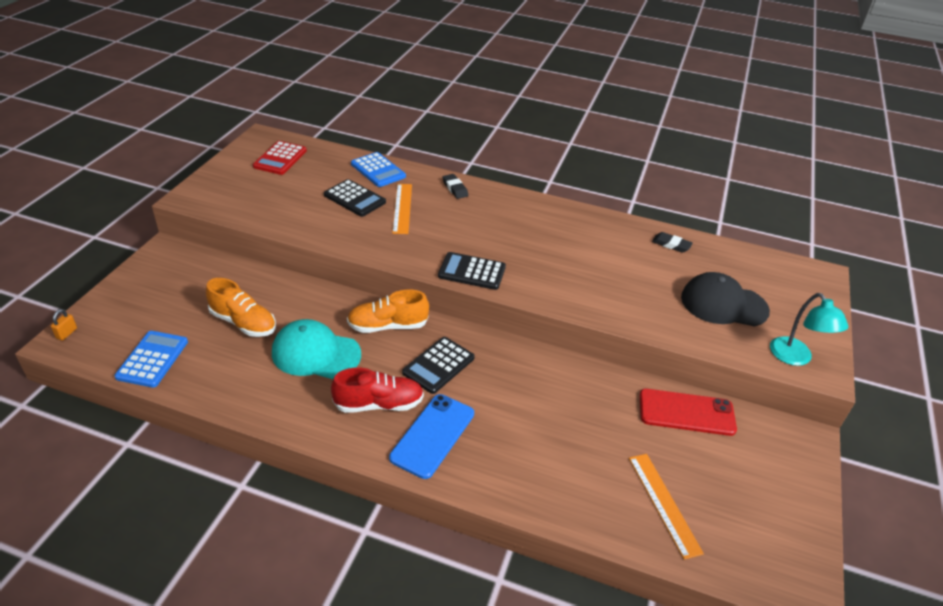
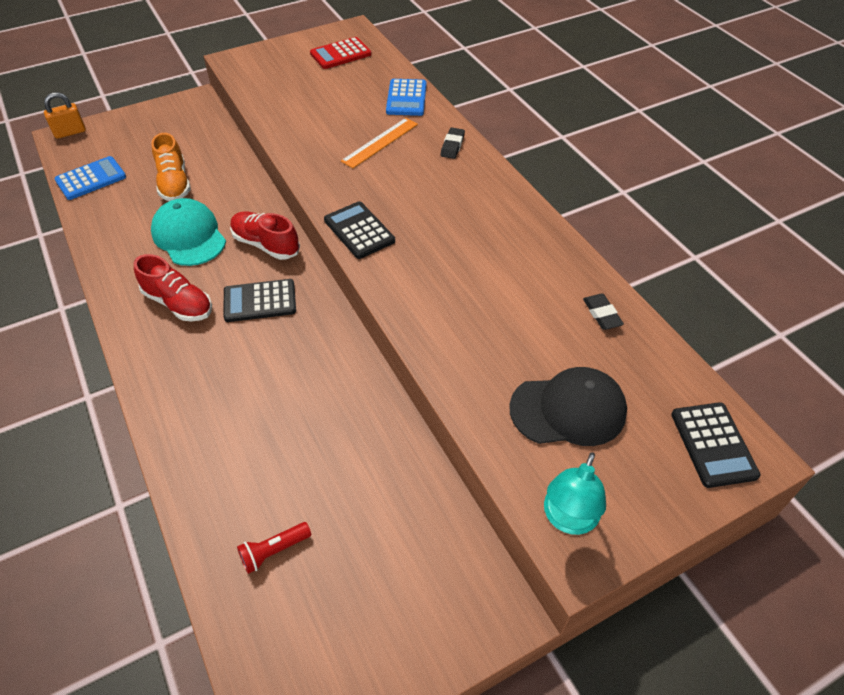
camera: 45 degrees right, 10 degrees up
orange padlock [51,309,77,341] -> orange padlock [44,92,86,139], size x1.68
black calculator [324,179,386,217] -> black calculator moved to [671,402,761,488]
orange shoe [347,290,429,333] -> red shoe [230,212,300,260]
blue phone [389,394,474,479] -> none
orange ruler [629,454,704,560] -> red flashlight [237,522,311,574]
red phone [639,389,737,436] -> none
black cap [681,272,770,327] -> black cap turned 120 degrees clockwise [509,367,627,446]

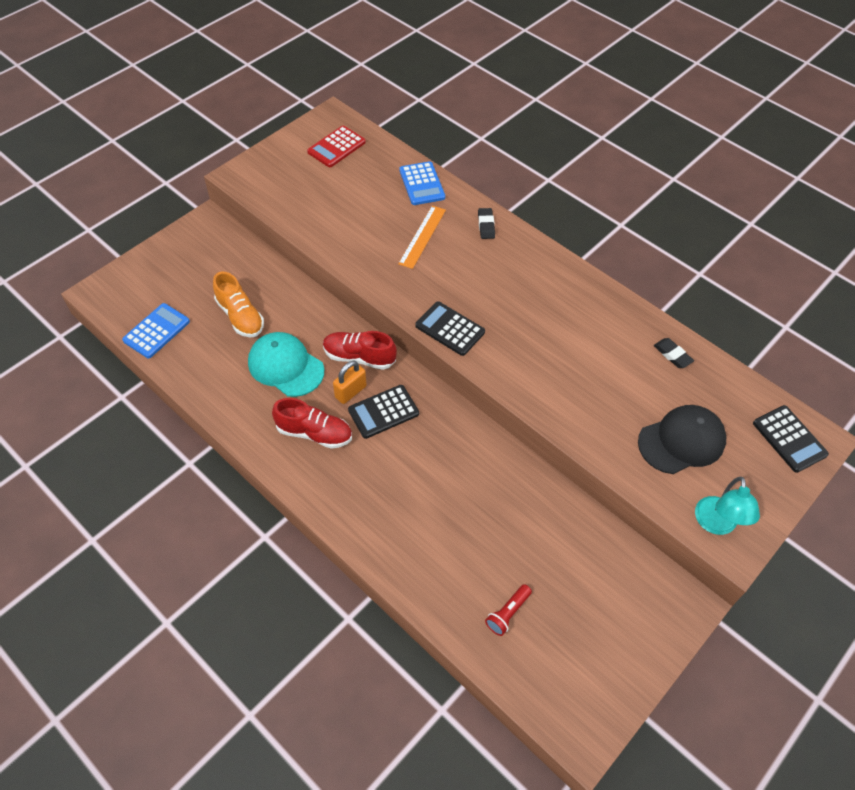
camera: 20 degrees left, 5 degrees up
orange padlock [44,92,86,139] -> orange padlock moved to [333,361,366,404]

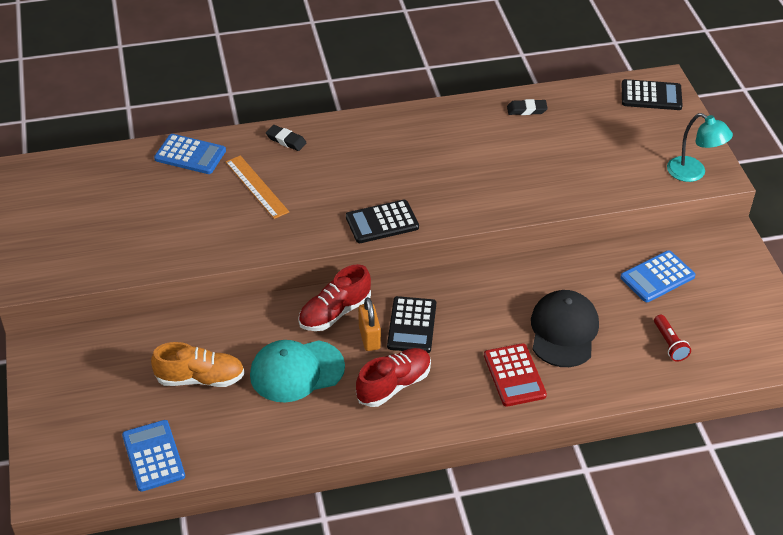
camera: 55 degrees left, 10 degrees down
red calculator [307,126,366,167] -> red calculator moved to [484,343,547,407]
black cap [638,405,726,474] -> black cap moved to [531,290,599,367]
none -> blue calculator [620,250,696,302]

